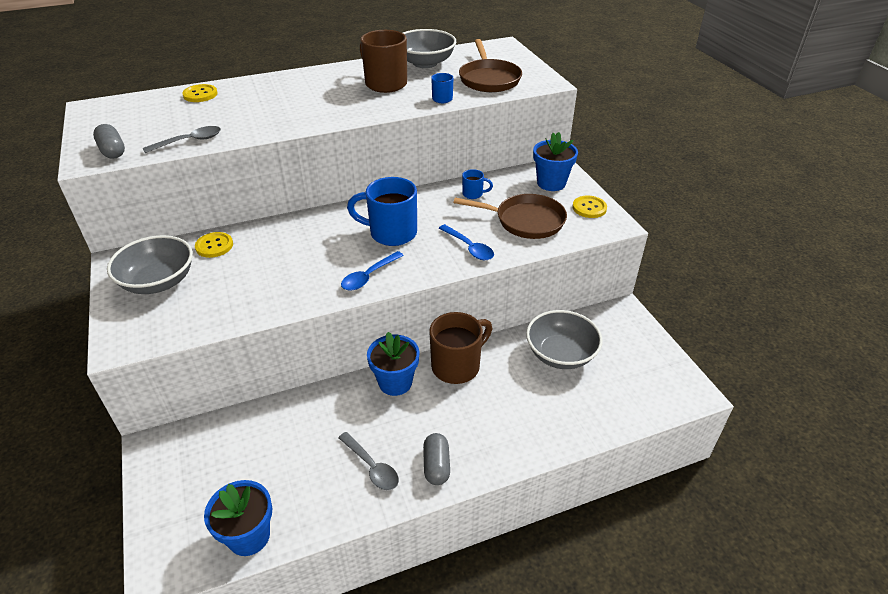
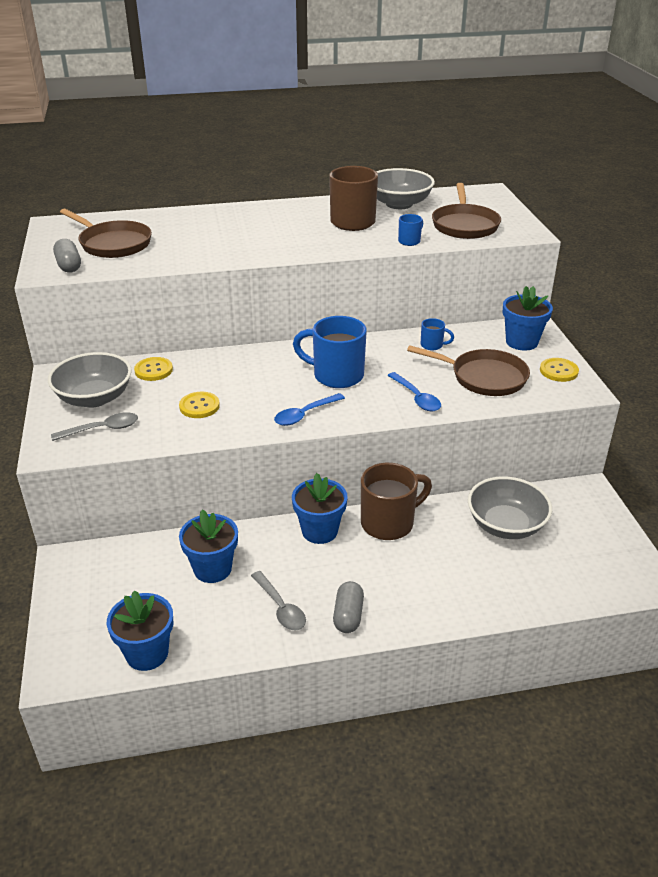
camera: 10 degrees right, 5 degrees down
grey spoon [143,126,221,153] -> grey spoon moved to [51,412,138,441]
yellow button [182,84,218,102] -> yellow button moved to [179,392,220,418]
none -> brown pan [60,209,152,258]
none -> blue flower pot [179,510,238,583]

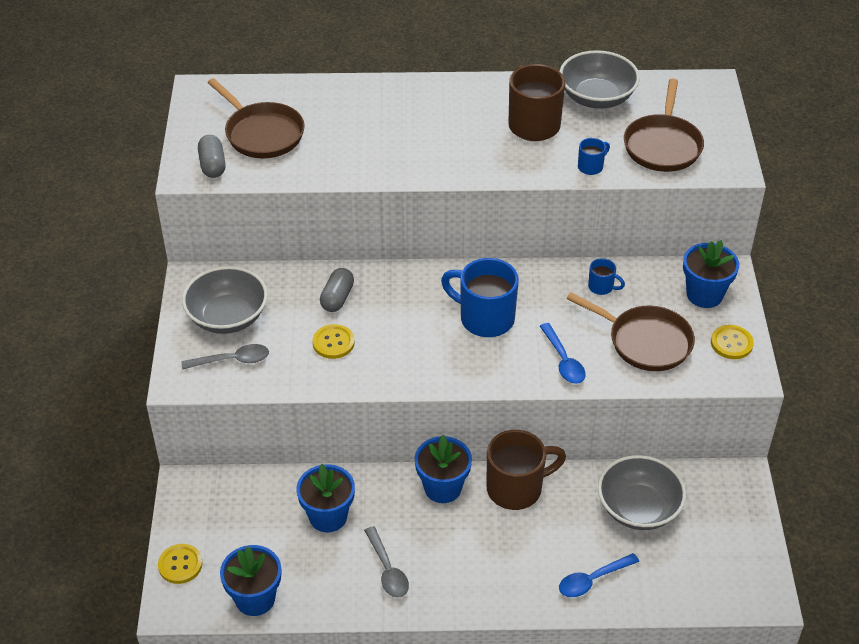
camera: 10 degrees right, 10 degrees up
yellow button [134,357,173,381] -> yellow button moved to [158,544,203,584]
blue spoon [274,393,345,426] -> blue spoon moved to [559,553,639,597]
grey capsule [333,581,364,633] -> grey capsule moved to [320,268,354,312]

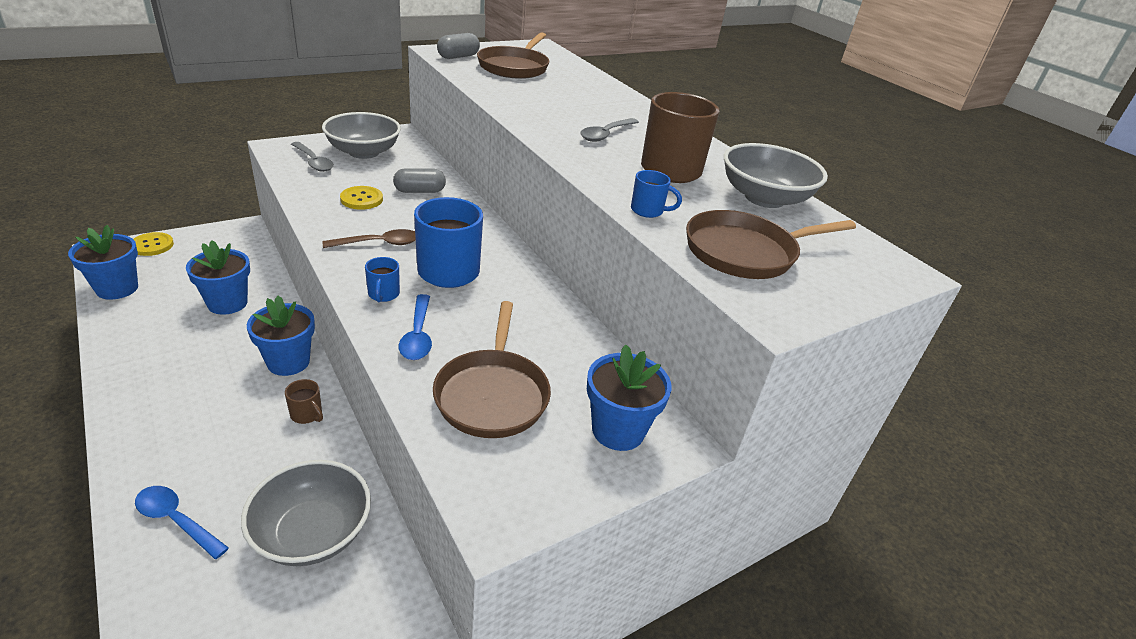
camera: 55 degrees right, 10 degrees down
grey spoon [364,526,409,598] -> grey spoon moved to [580,118,639,142]
brown mug [487,430,566,510] -> brown mug [285,379,323,424], size x0.47
blue spoon [540,323,586,384] -> blue spoon turned 45 degrees counterclockwise [399,294,432,360]
blue mug [588,258,625,295] -> blue mug moved to [365,257,400,302]
yellow button [711,325,754,359] -> none
none -> brown spoon [323,229,416,248]

